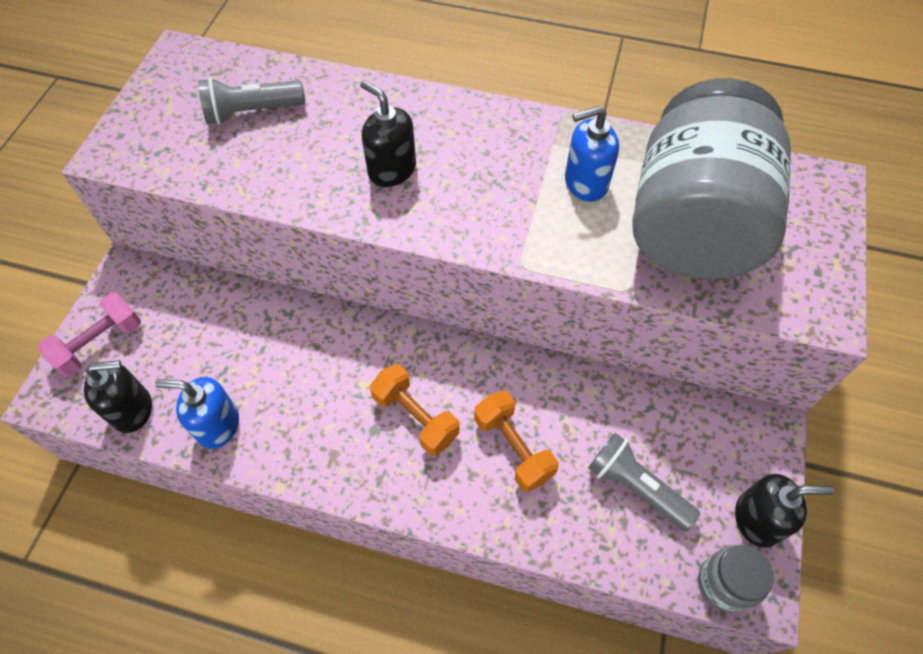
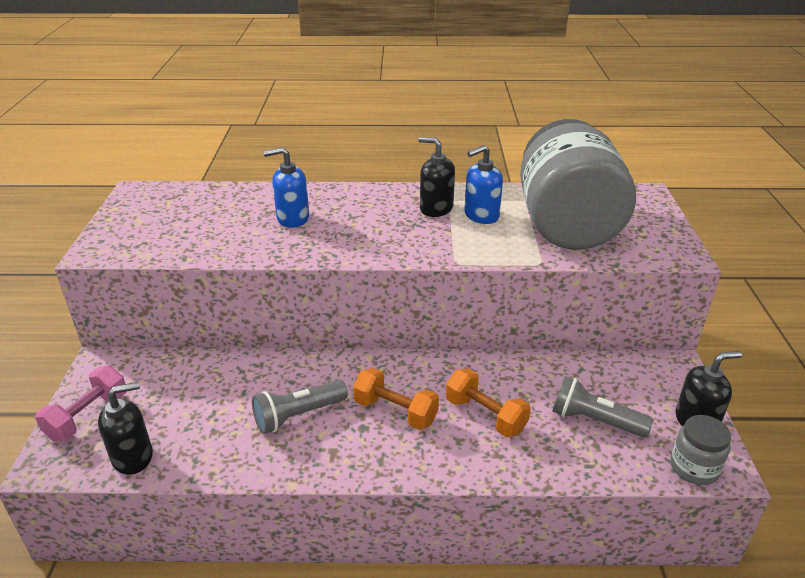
camera: 15 degrees left, 25 degrees down
blue soap dispenser [155,377,239,449] -> blue soap dispenser moved to [264,147,309,227]
grey flashlight [198,78,305,125] -> grey flashlight moved to [252,380,348,434]
black soap dispenser [360,80,416,187] -> black soap dispenser moved to [419,137,455,217]

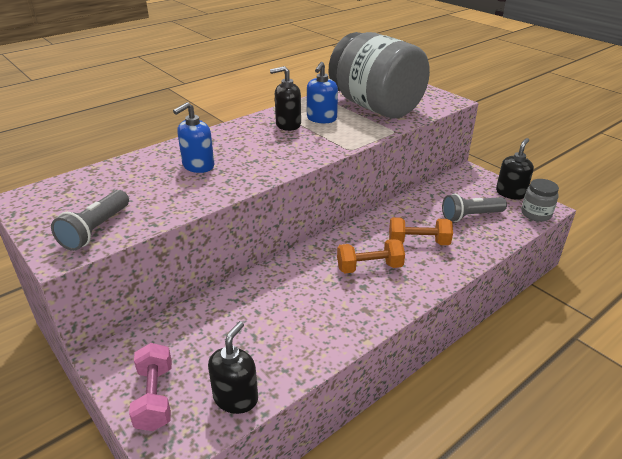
camera: 40 degrees left, 0 degrees up
grey flashlight [252,380,348,434] -> grey flashlight moved to [51,190,129,251]

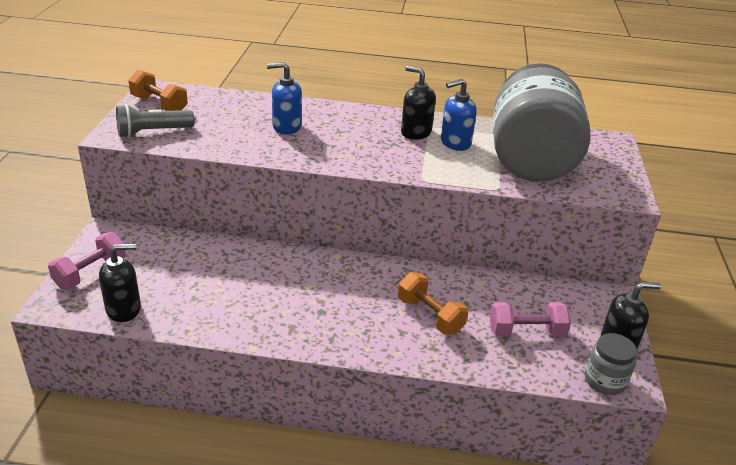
camera: 45 degrees right, 0 degrees up
orange dumbbell [337,239,405,273] -> orange dumbbell moved to [128,70,188,111]
grey flashlight [442,194,507,222] -> pink dumbbell [490,302,571,337]

